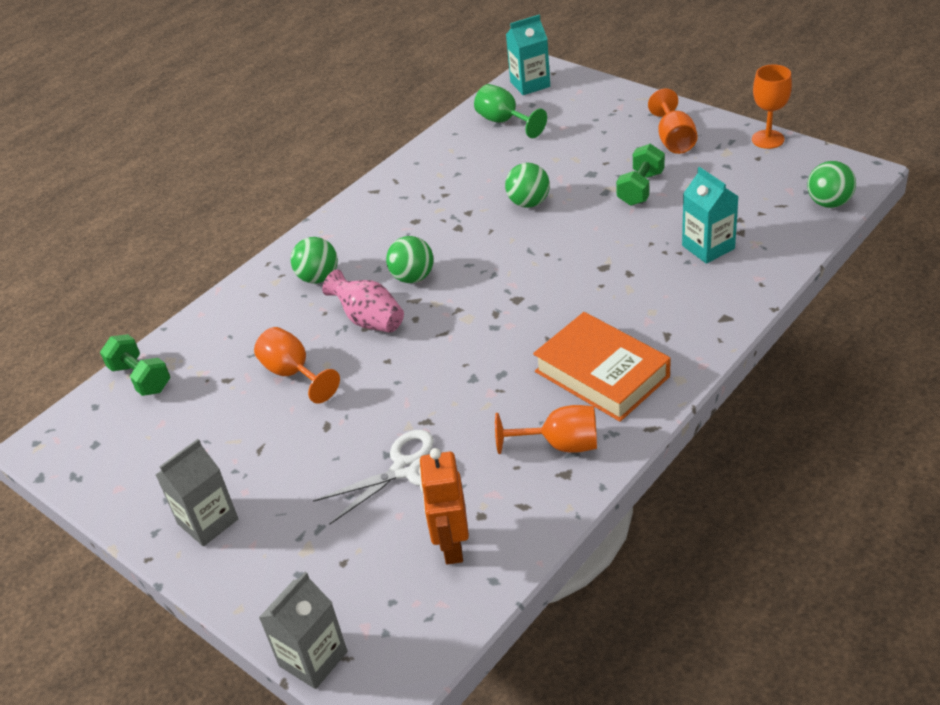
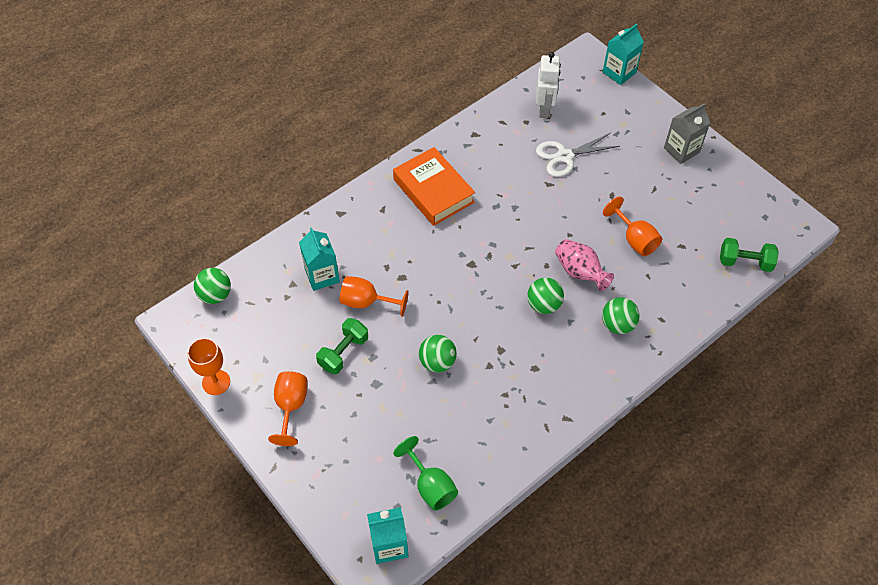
camera: 175 degrees left, 15 degrees up
green dumbbell [100,334,170,396] -> green dumbbell turned 45 degrees counterclockwise [720,238,779,272]
grey carton [259,572,347,689] -> turquoise carton [603,24,644,85]
orange robot [419,448,469,564] -> white robot [536,52,561,118]
orange goblet [495,405,597,454] -> orange goblet moved to [340,276,409,317]

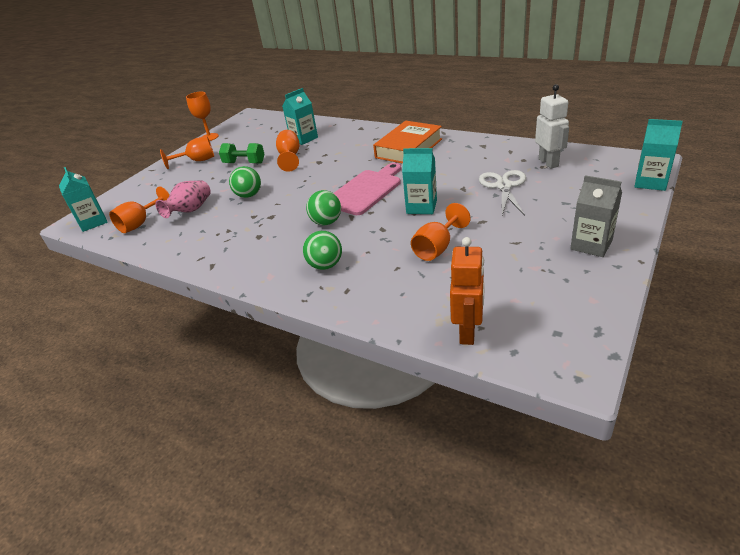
camera: 75 degrees right, 20 degrees down
green ball [194,268,231,304] -> none
green goblet [393,436,458,511] -> orange goblet [109,186,170,233]
white robot [536,52,561,118] -> white robot turned 90 degrees counterclockwise [535,84,569,169]
white scissors [536,133,620,177] -> white scissors turned 45 degrees clockwise [479,170,526,216]
pink vase [555,239,614,291] -> pink vase moved to [155,180,211,218]
green dumbbell [720,238,779,272] -> orange robot [450,237,485,345]
none -> pink cutting board [334,163,401,215]
none -> turquoise carton [402,148,437,214]

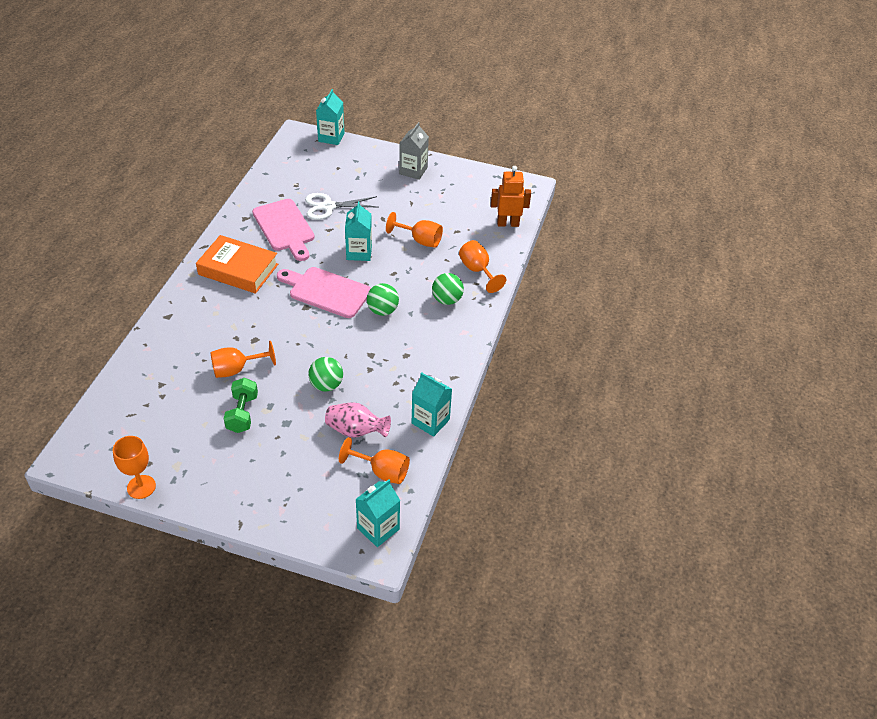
camera: 110 degrees left, 10 degrees up
orange goblet [160,136,214,169] -> orange goblet moved to [459,240,506,293]
turquoise carton [282,88,318,145] -> turquoise carton moved to [412,372,452,437]
white robot [535,84,569,169] -> none
none -> pink cutting board [252,199,315,261]

